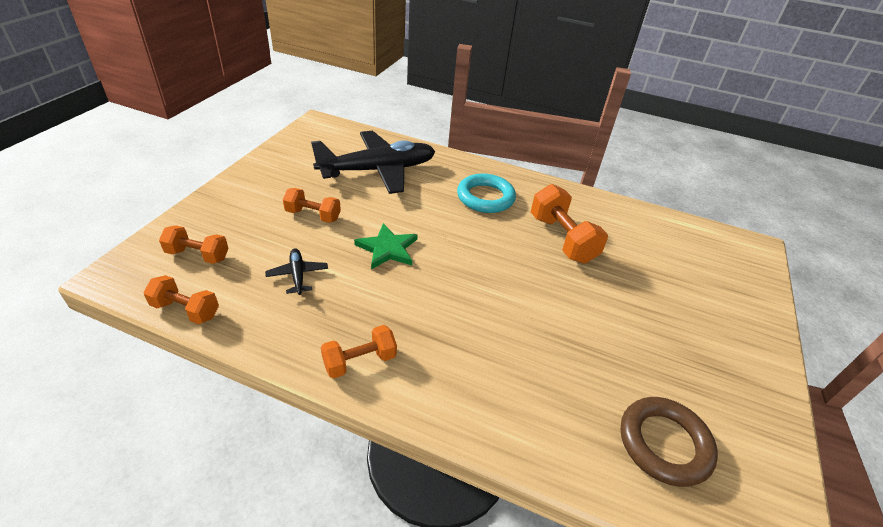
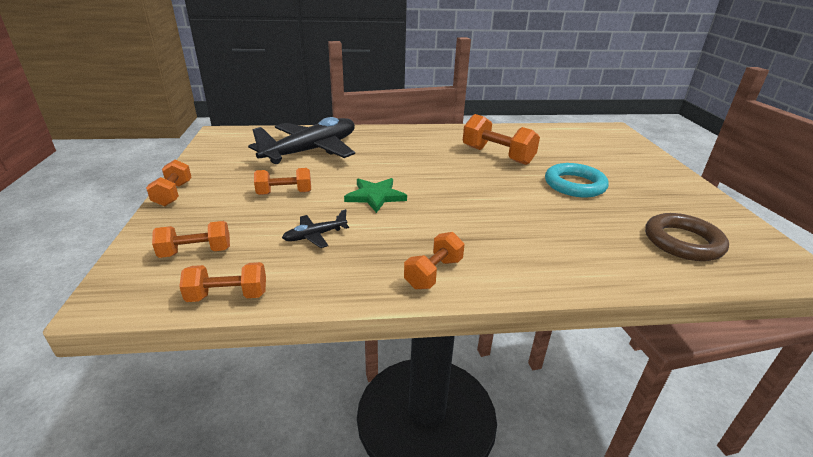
camera: 25 degrees left, 10 degrees down
black plane [265,248,328,295] -> black plane turned 75 degrees counterclockwise [282,209,349,248]
turquoise ring [457,174,516,213] -> turquoise ring moved to [545,163,609,197]
none -> orange dumbbell [146,160,191,206]

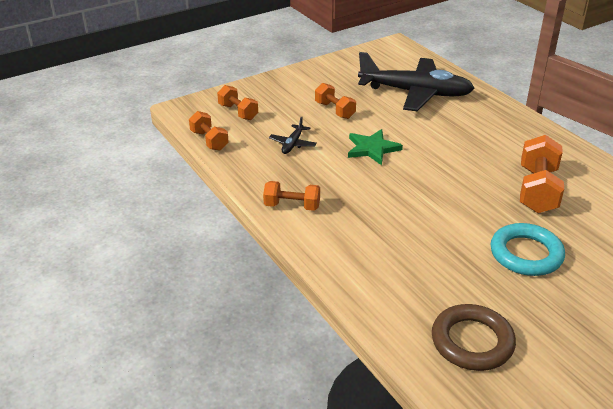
camera: 65 degrees right, 5 degrees up
orange dumbbell [146,160,191,206] -> none
black plane [282,209,349,248] -> black plane turned 105 degrees counterclockwise [269,116,317,154]

